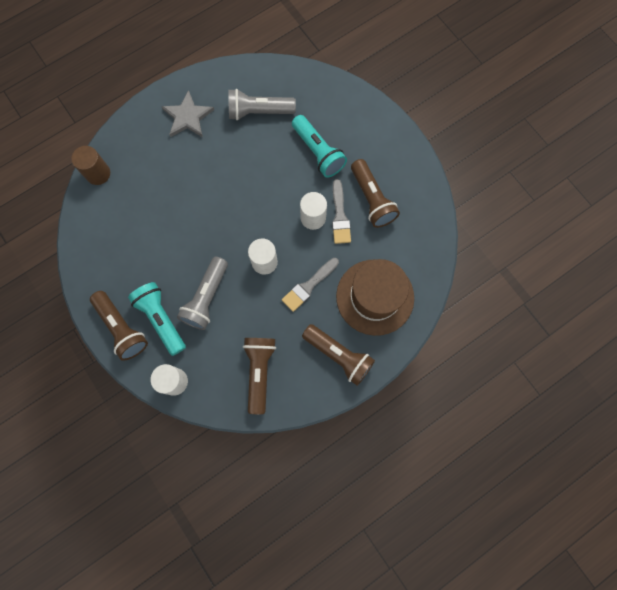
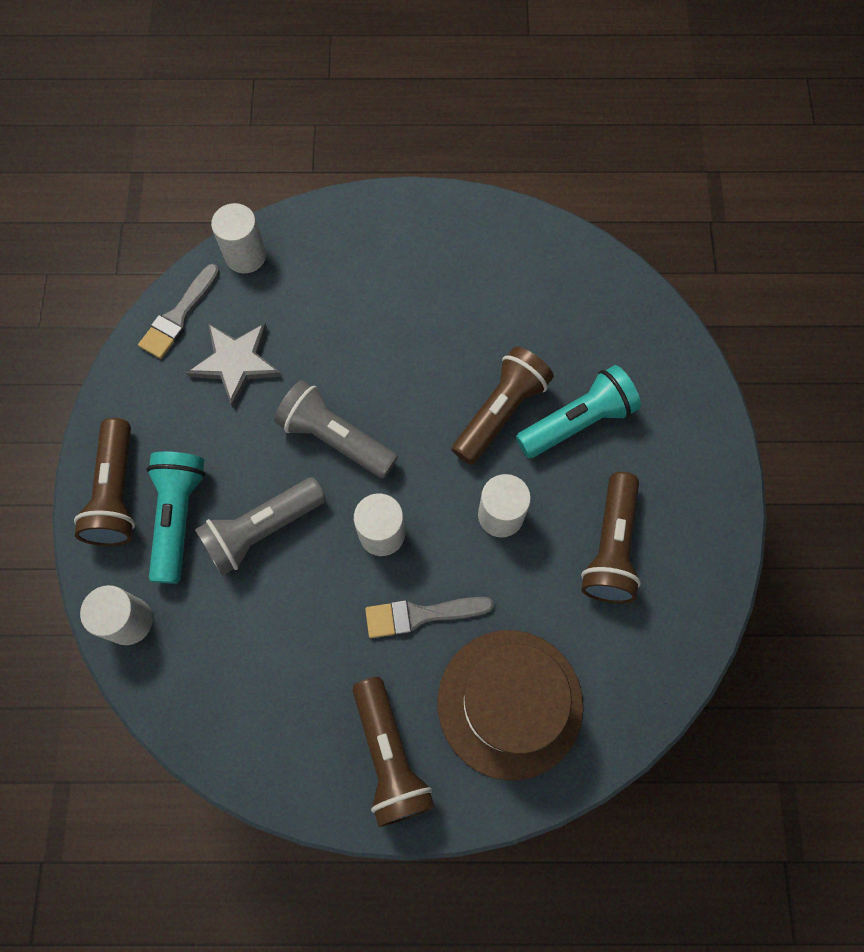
camera: 35 degrees right, 5 degrees down
brown cylinder [71,146,110,185] -> white cylinder [211,203,266,273]
grey star [161,90,214,137] -> grey star moved to [187,323,282,408]
grey flashlight [228,89,296,120] -> grey flashlight moved to [274,380,398,478]
brown flashlight [243,338,276,414] -> brown flashlight moved to [452,347,554,465]
turquoise flashlight [292,115,347,178] -> turquoise flashlight turned 120 degrees counterclockwise [516,365,641,458]
grey brush [332,179,351,244] -> grey brush moved to [138,264,220,359]

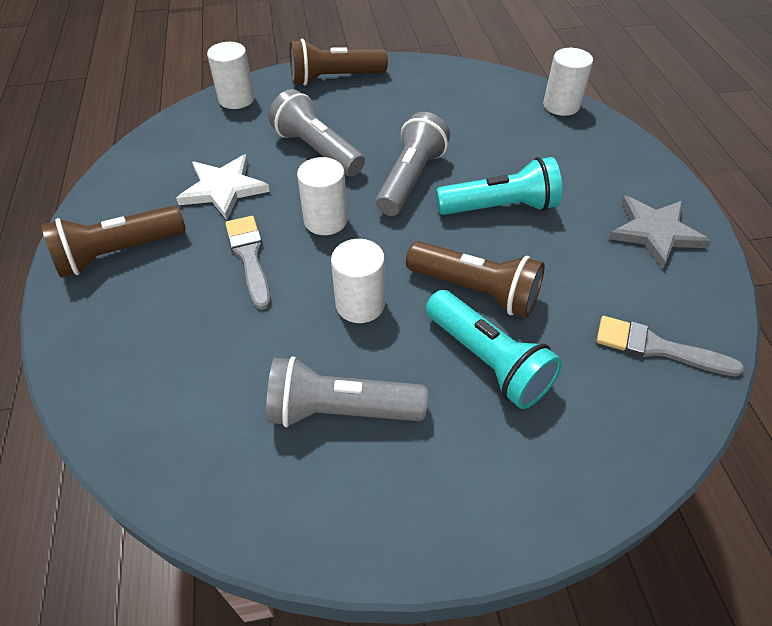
camera: 80 degrees right, 20 degrees down
grey brush [138,264,220,359] -> grey brush moved to [596,316,744,376]
turquoise flashlight [147,451,205,584] -> turquoise flashlight moved to [436,157,562,215]
grey star [187,323,282,408] -> grey star moved to [608,196,711,269]
brown hat [438,630,583,780] -> none
brown flashlight [581,472,641,604] -> grey flashlight [266,356,428,427]
none -> white star [176,154,270,220]

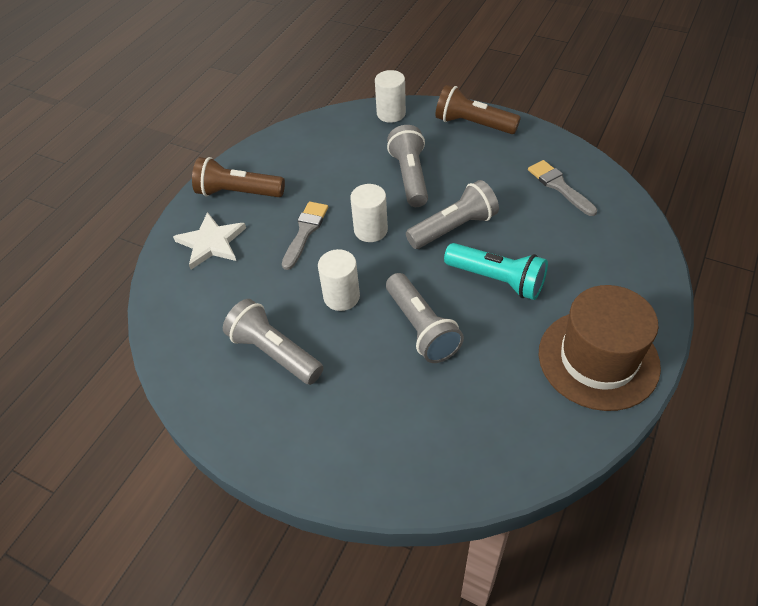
camera: 40 degrees right, 0 degrees up
white star [176,154,270,220] -> white star moved to [173,212,246,270]
brown flashlight [406,241,545,318] -> grey flashlight [386,273,464,363]
turquoise flashlight [426,290,562,409] -> none
white cylinder [543,48,593,116] -> none
grey brush [596,316,744,376] -> grey brush moved to [528,160,597,216]
grey star [608,196,711,269] -> brown hat [539,285,661,411]

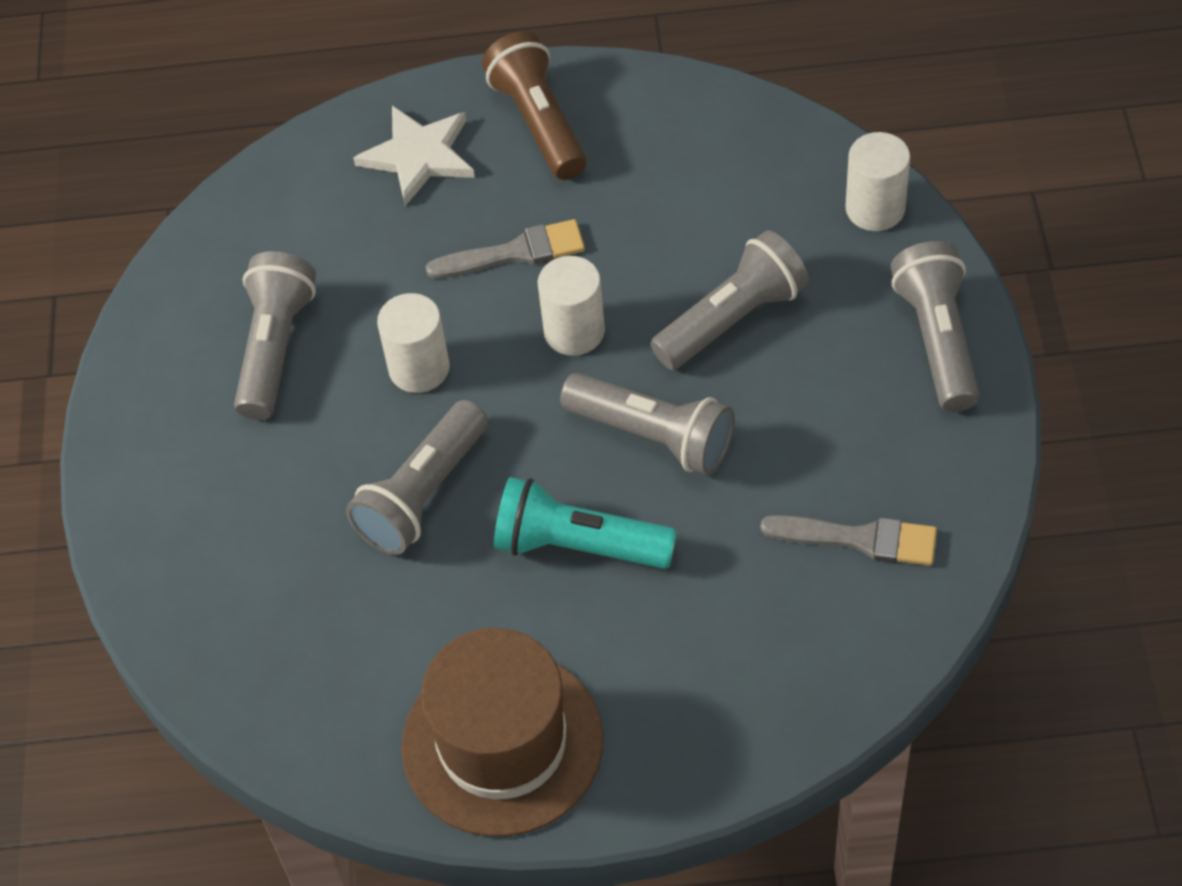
camera: 60 degrees right, 5 degrees up
brown flashlight [435,85,521,134] -> grey flashlight [891,241,979,412]
turquoise flashlight [444,243,548,300] -> turquoise flashlight turned 105 degrees clockwise [494,477,677,569]
grey brush [528,160,597,216] -> grey brush turned 75 degrees clockwise [761,515,937,566]

